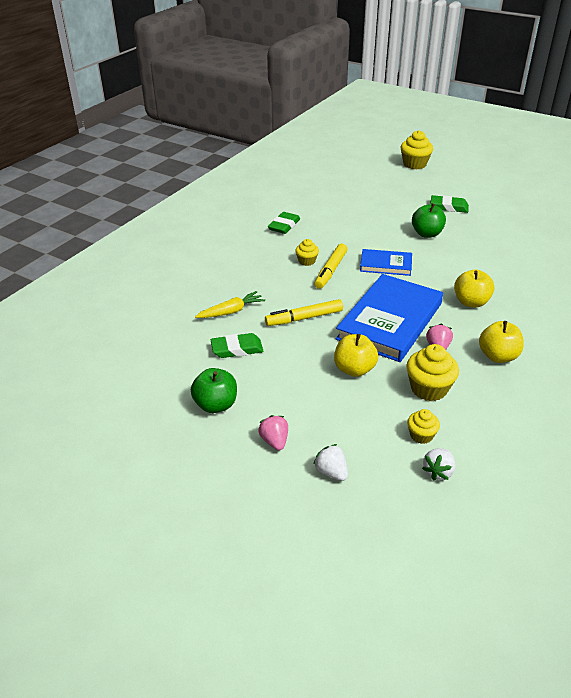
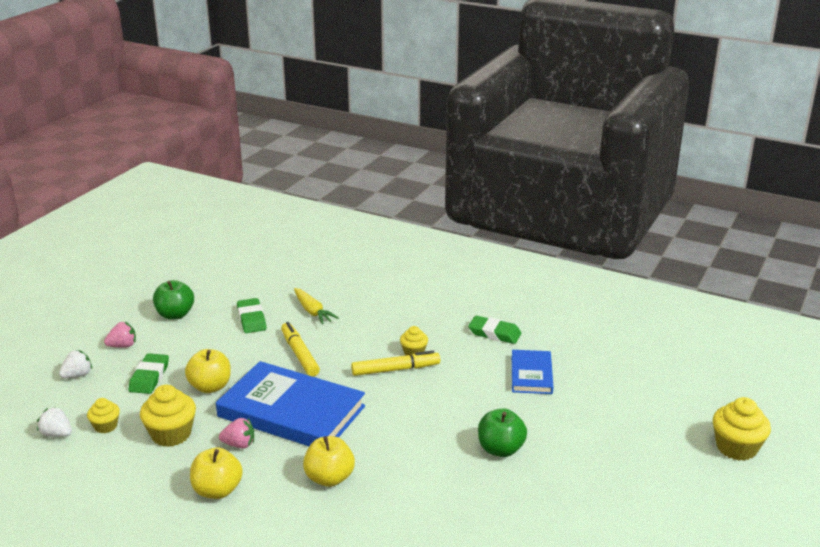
camera: 85 degrees right, 10 degrees down
yellow marker [314,244,348,289] -> yellow marker turned 150 degrees clockwise [351,351,440,376]
blue book [360,249,412,276] -> blue book moved to [512,350,553,394]
green eraser [431,195,469,213] -> green eraser moved to [129,353,169,394]

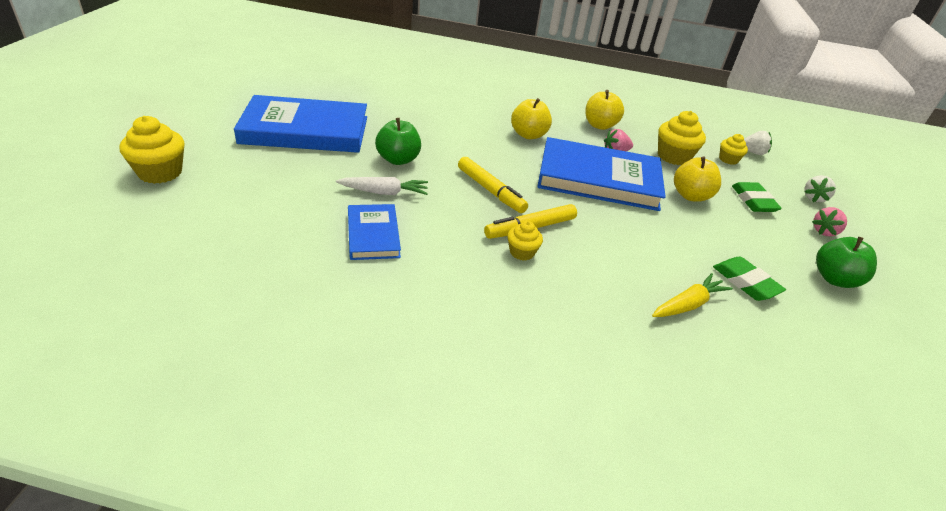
camera: 160 degrees right, 10 degrees up
yellow marker [281,322,320,377] -> yellow marker moved to [458,157,528,213]
yellow carrot [294,288,339,325] -> yellow carrot turned 105 degrees clockwise [652,273,733,317]
green eraser [468,316,521,344] -> none
none -> blue book [234,95,367,153]
none -> white carrot [336,177,428,195]

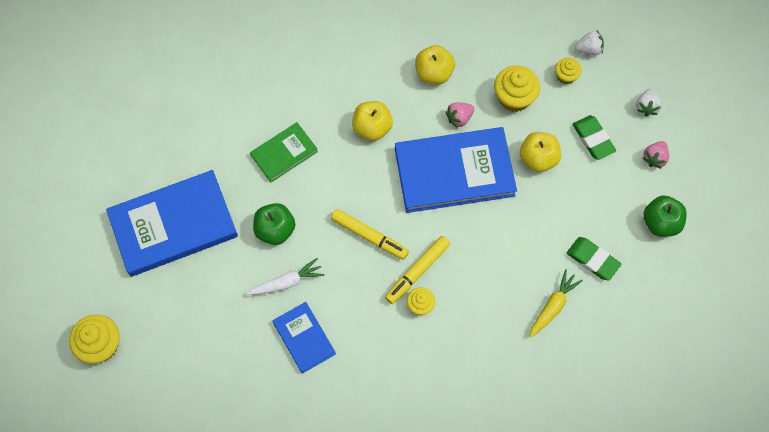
camera: 15 degrees left, 30 degrees up
none -> green book [250,122,318,182]

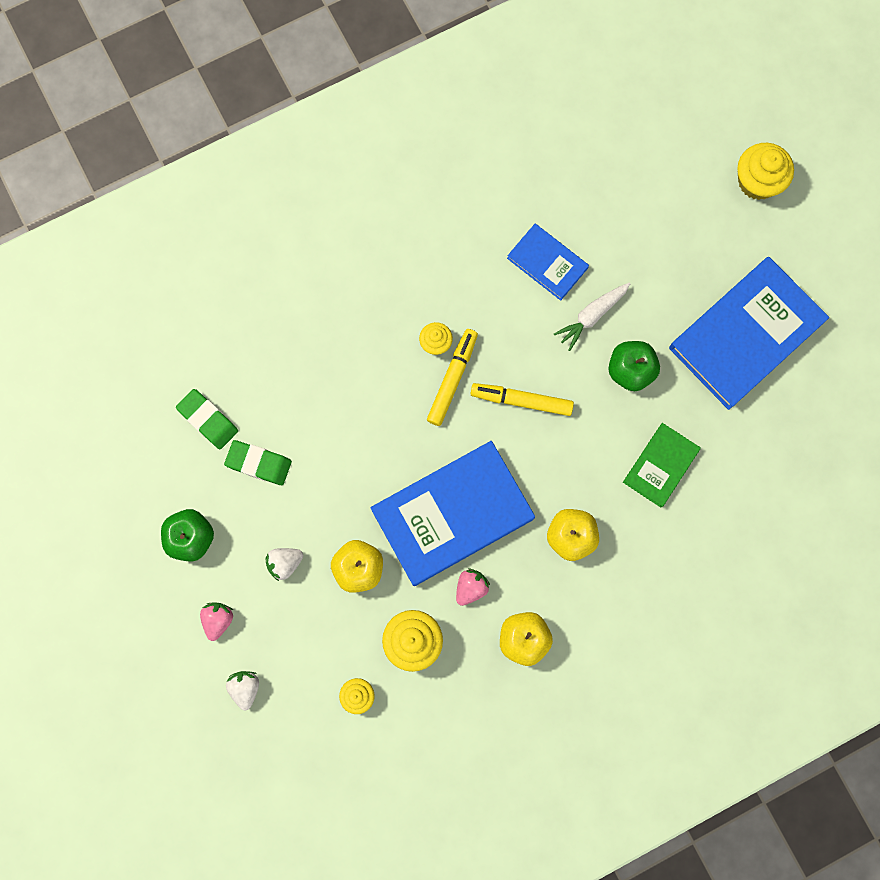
camera: 160 degrees right, 10 degrees up
yellow carrot [529,269,583,338] -> none
green eraser [572,115,616,160] -> green eraser moved to [176,389,238,449]
white strawberry [574,31,604,55] -> white strawberry moved to [266,548,303,581]

